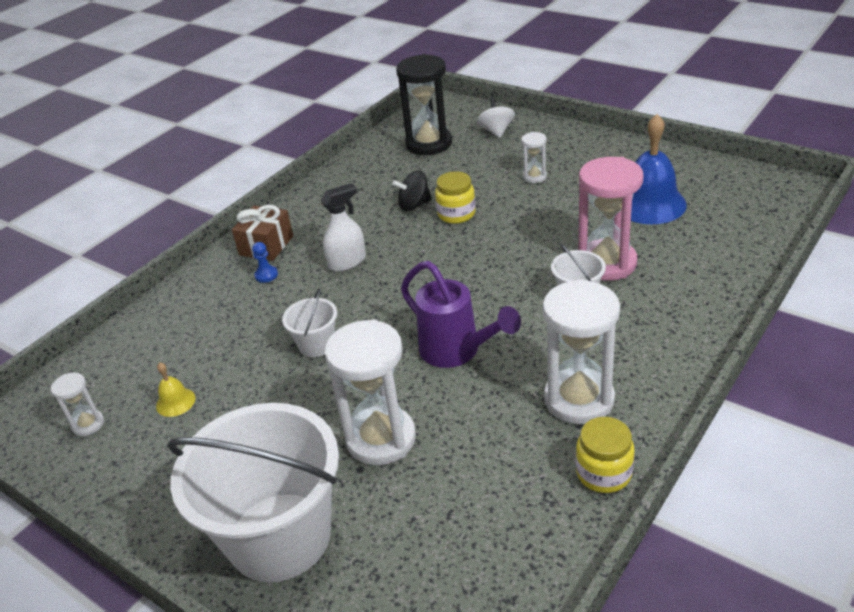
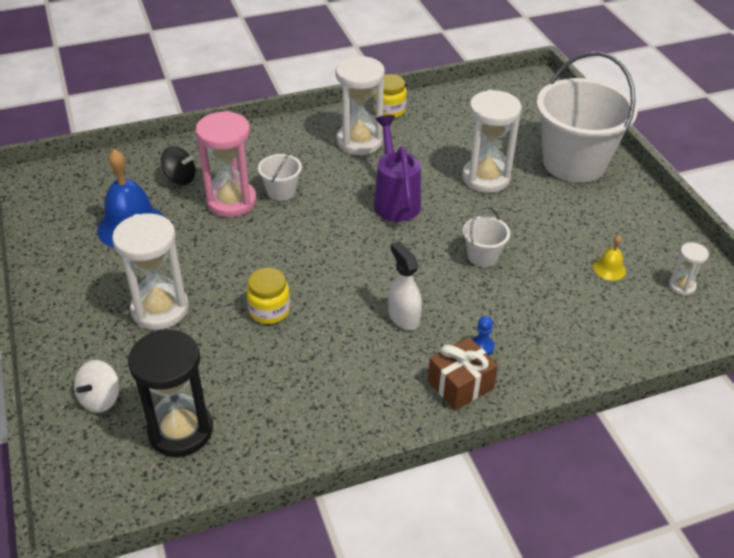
camera: 150 degrees left, 5 degrees up
white spray bottle [320,183,366,272] -> white spray bottle turned 60 degrees clockwise [388,241,422,330]
black spinning top [392,170,432,211] -> black spinning top moved to [161,146,195,185]
white hourglass [521,132,547,183] -> white hourglass [112,213,189,330], size x2.07

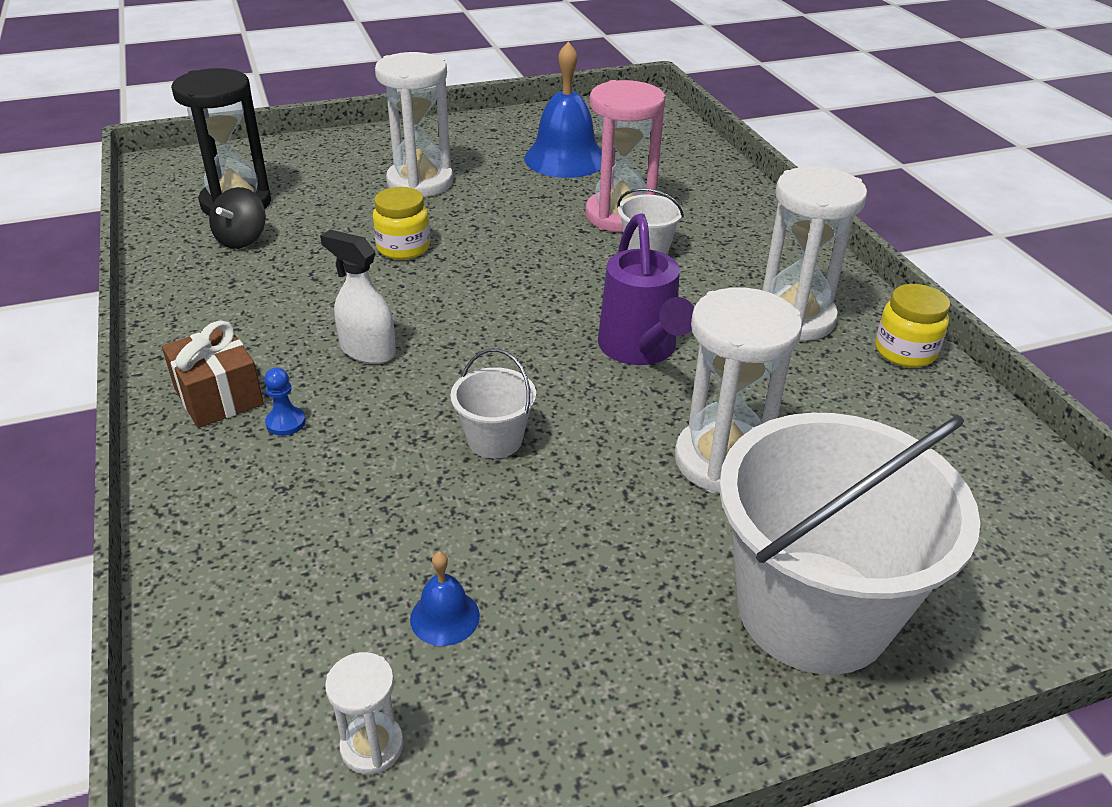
camera: 90 degrees right, 5 degrees down
white spinning top [74,360,120,413] -> none
black spinning top [161,146,195,185] -> black spinning top moved to [209,187,266,249]
purple watering can [374,115,421,222] -> purple watering can turned 90 degrees clockwise [598,213,694,365]
white spray bottle [388,241,422,330] -> white spray bottle turned 120 degrees counterclockwise [320,230,396,364]
yellow bell [593,235,626,280] -> blue bell [410,552,480,646]

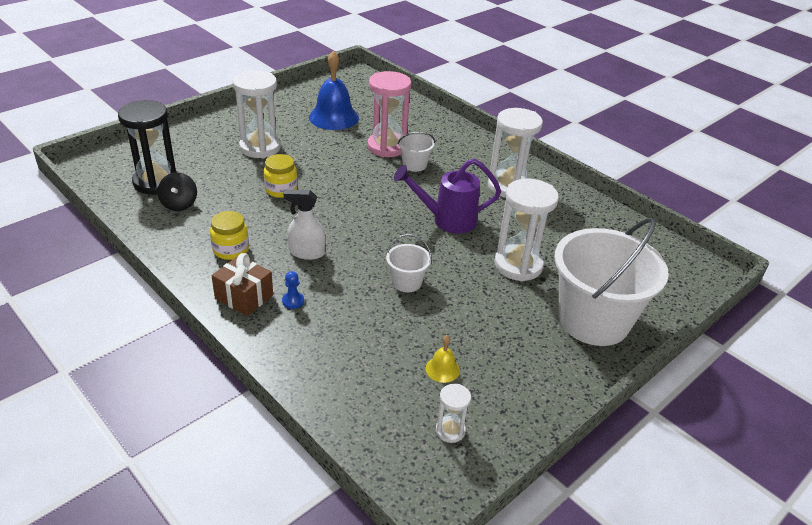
camera: 25 degrees left, 0 degrees up
blue bell [410,552,480,646] -> yellow bell [426,335,460,383]
purple watering can [598,213,694,365] -> purple watering can turned 120 degrees clockwise [394,159,501,234]
yellow jar [875,284,950,368] -> yellow jar moved to [210,211,249,260]

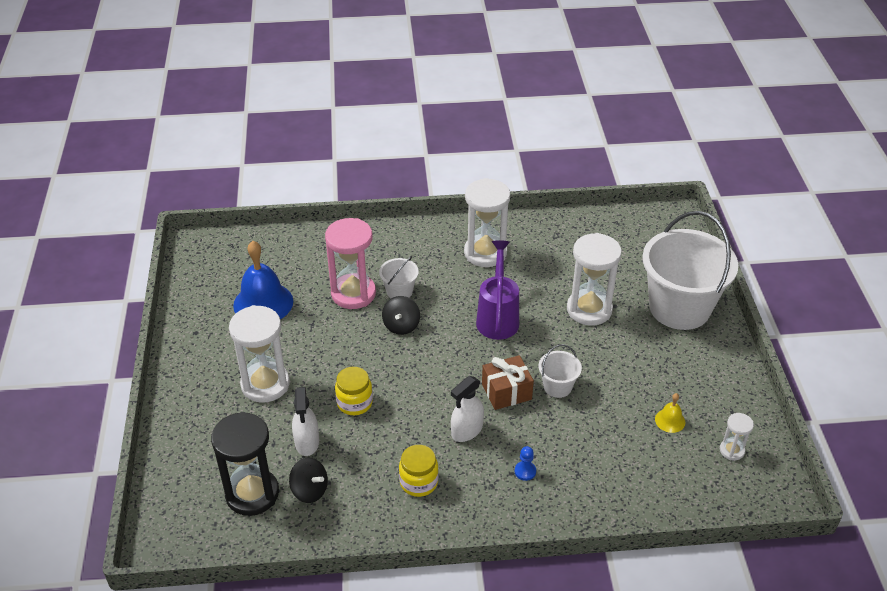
camera: 50 degrees left, 5 degrees up
brown gift [212,253,273,316] -> brown gift moved to [482,355,534,410]
purple watering can [394,159,501,234] -> purple watering can turned 150 degrees clockwise [476,240,519,340]
none -> white spray bottle [292,387,319,456]
none -> black spinning top [382,296,420,335]

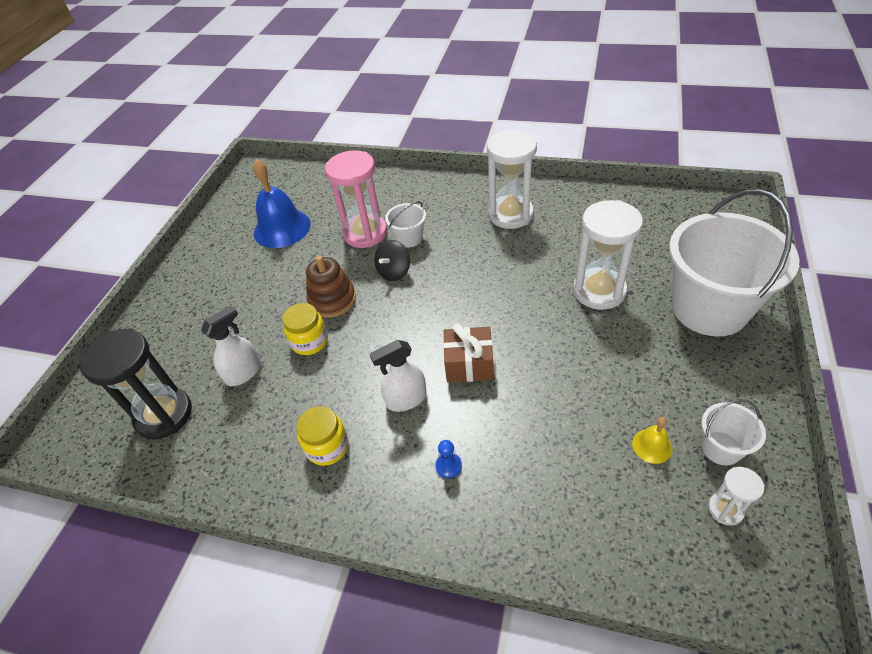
camera: 25 degrees right, 5 degrees up
white hourglass [229,305,290,403] -> none
black spinning top [289,458,328,503] -> none
white spray bottle [292,387,319,456] -> white spray bottle turned 150 degrees counterclockwise [201,305,261,386]
purple watering can [476,240,519,340] -> none
white bucket [538,344,582,398] -> white bucket moved to [701,399,766,466]
none -> brown stacking toy [306,256,356,318]

